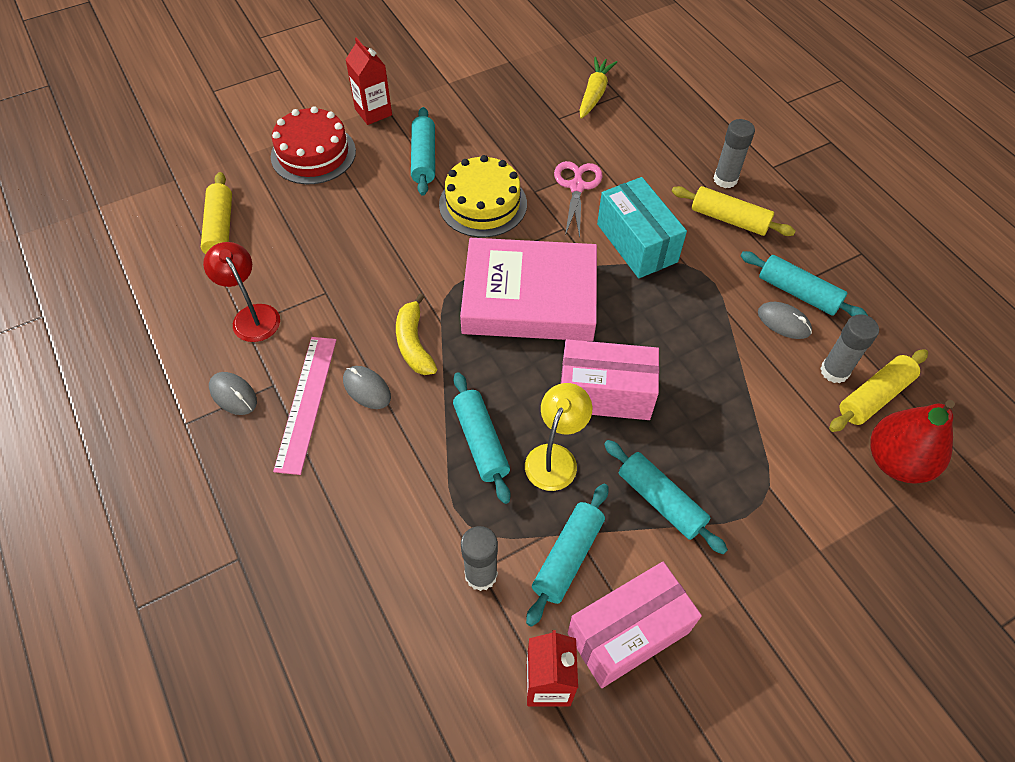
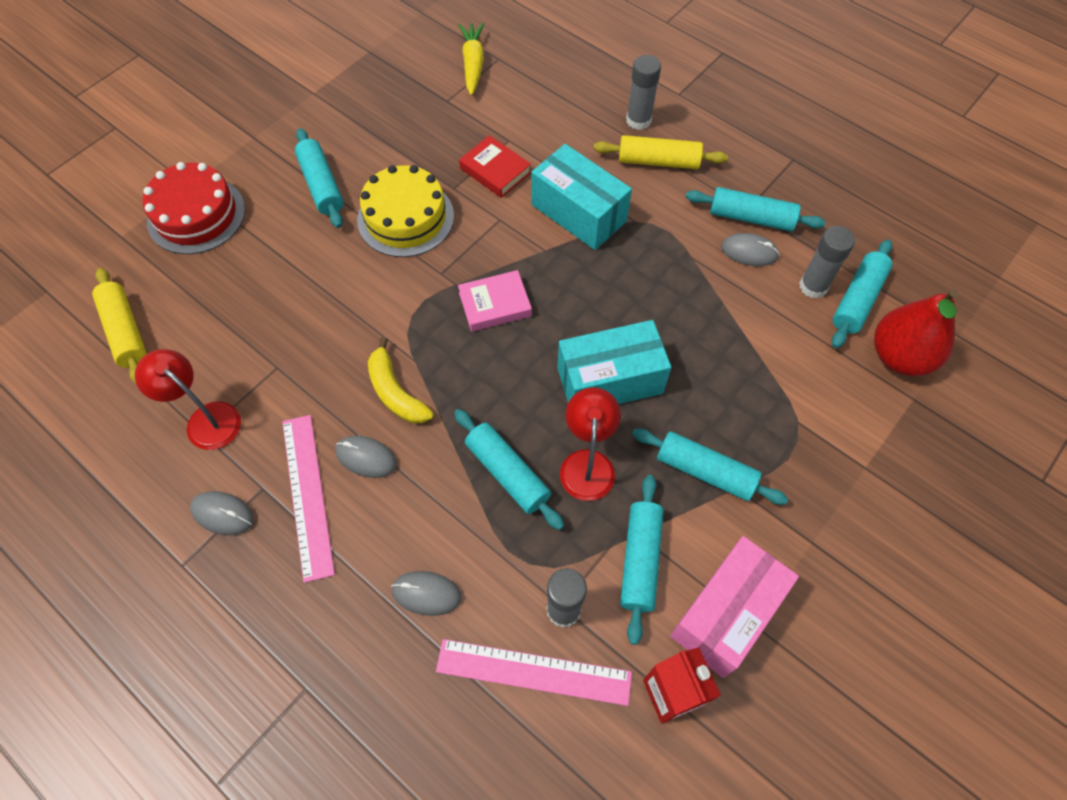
camera: 20 degrees left, 5 degrees up
red carton [345,37,392,125] -> none
pink book [460,238,597,341] -> pink book [458,270,532,332], size x0.45
yellow lamp [525,383,592,491] -> red lamp [560,387,621,501]
pink scissors [554,161,603,238] -> red book [459,135,531,198]
pink box [561,339,659,420] -> turquoise box [557,320,672,404]
yellow rolling pin [829,349,928,432] -> turquoise rolling pin [832,239,893,348]
none -> grey mouse [391,571,461,616]
none -> pink ruler [436,639,632,706]

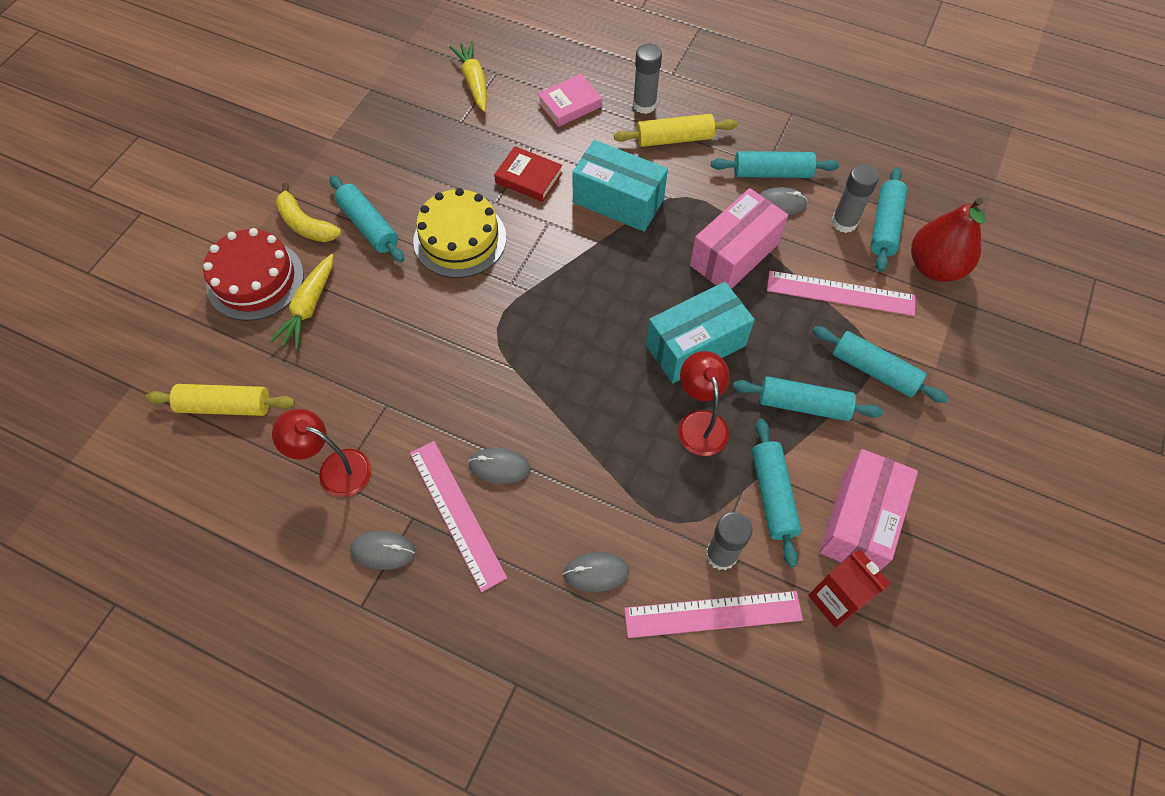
camera: 15 degrees left, 0 degrees up
yellow rolling pin [92,268,147,383] -> yellow rolling pin turned 45 degrees counterclockwise [145,384,295,416]
yellow banana [368,337,434,423] -> yellow banana moved to [276,183,341,242]
turquoise rolling pin [454,409,564,530] -> turquoise rolling pin moved to [813,326,948,403]
pink book [458,270,532,332] -> pink book moved to [537,74,602,127]
none -> yellow carrot [270,254,333,350]
none -> pink box [690,188,788,289]
none -> pink ruler [767,271,916,316]

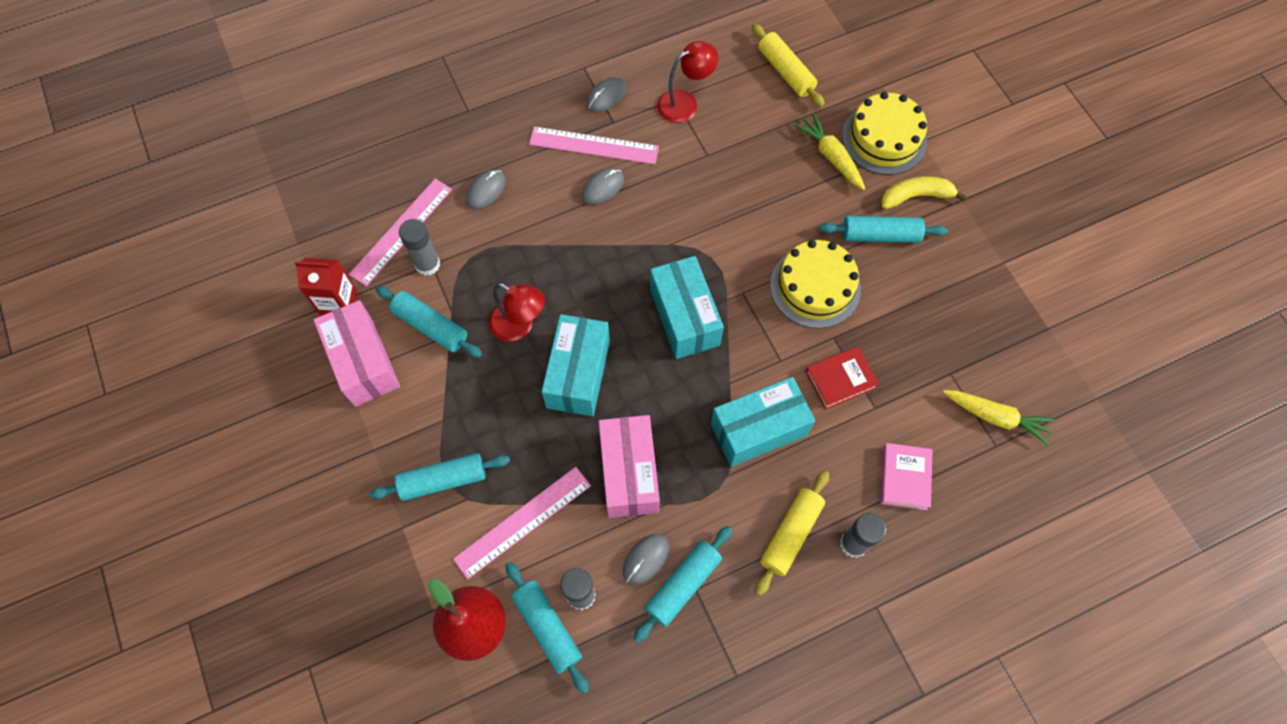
camera: 130 degrees right, 5 degrees up
yellow rolling pin [145,384,295,416] -> yellow rolling pin turned 75 degrees counterclockwise [752,24,825,107]
red cake [203,228,304,321] -> yellow cake [842,92,927,175]
turquoise rolling pin [733,376,883,421] -> none
none -> turquoise box [650,256,724,359]

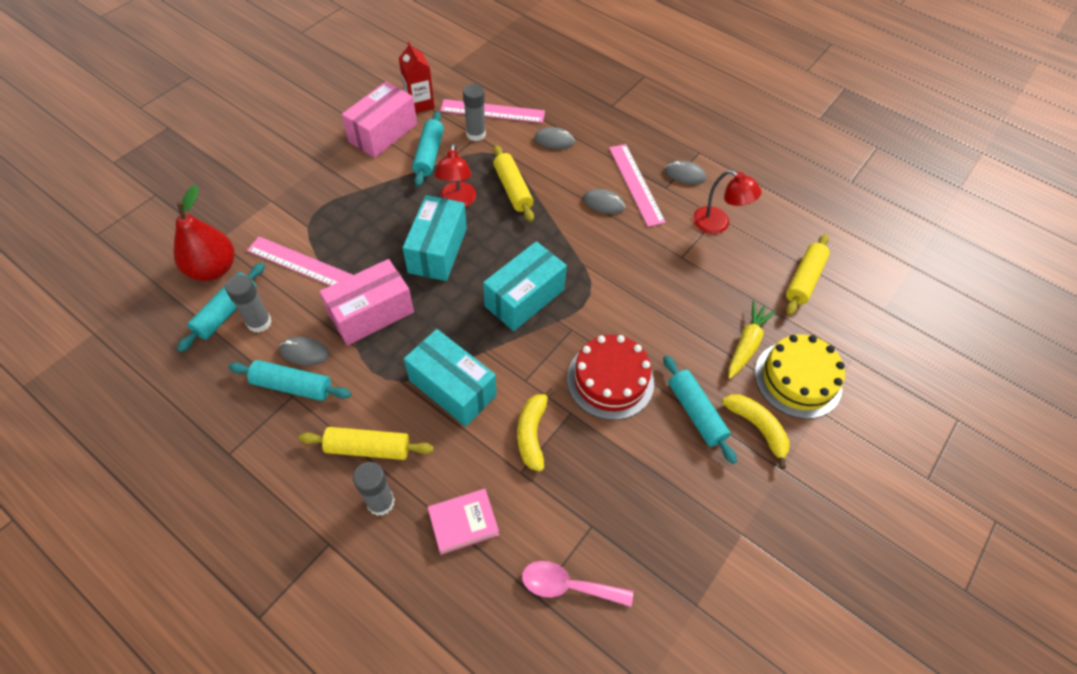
camera: 60 degrees right, 10 degrees down
turquoise rolling pin [370,453,510,501] -> none
turquoise box [541,314,610,416] -> turquoise box turned 60 degrees counterclockwise [403,195,467,281]
yellow cake [770,240,861,329] -> red cake [567,335,654,420]
red book [805,346,879,410] -> yellow banana [517,388,555,472]
yellow carrot [943,390,1056,446] -> pink spoon [522,561,633,607]
none -> yellow rolling pin [493,145,534,222]

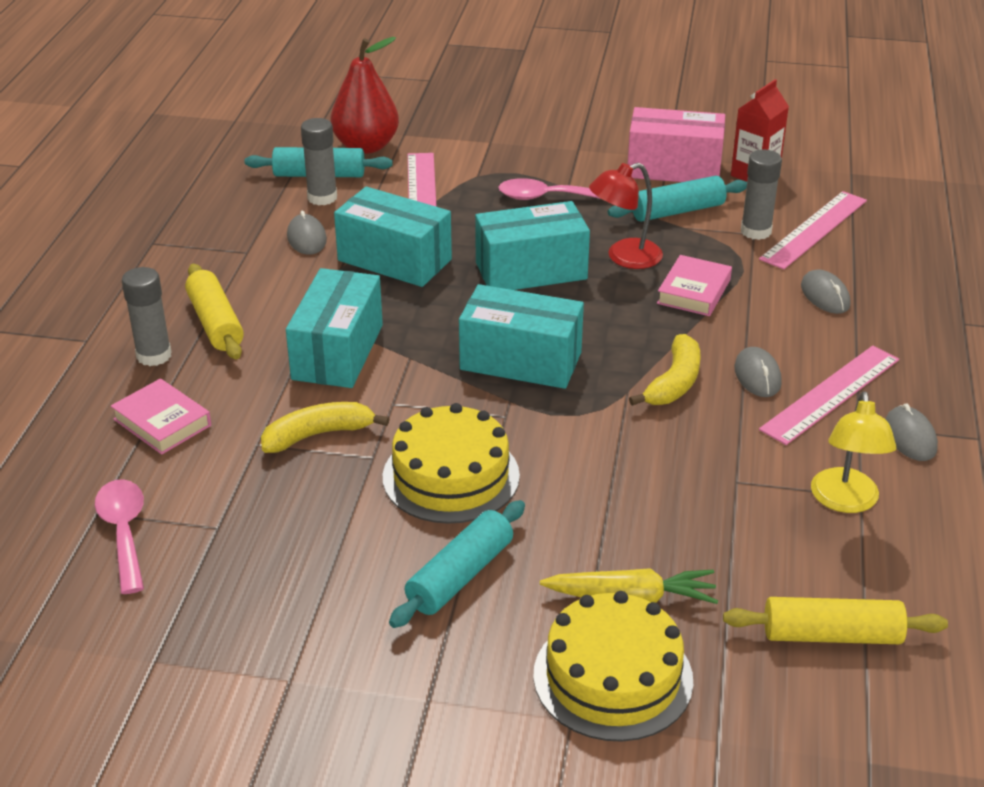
camera: 65 degrees right, 20 degrees down
turquoise rolling pin [228,360,351,401] -> none
pink box [319,259,414,346] -> turquoise box [334,186,452,287]
pink ruler [440,99,545,123] -> pink ruler turned 60 degrees clockwise [759,191,867,270]
yellow rolling pin [493,145,534,222] -> pink book [657,255,732,316]
red cake [567,335,654,420] -> yellow cake [383,403,520,524]
red lamp [693,170,762,234] -> yellow lamp [811,391,897,513]
yellow banana [722,394,790,469] -> yellow banana moved to [629,334,701,406]
none -> pink spoon [498,178,601,200]

